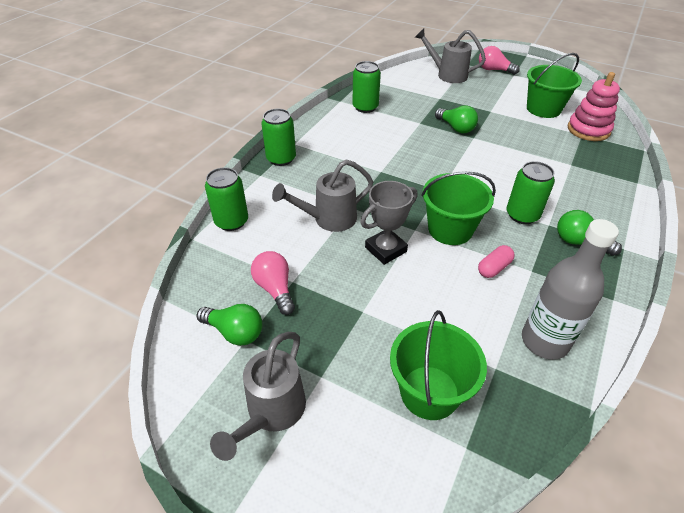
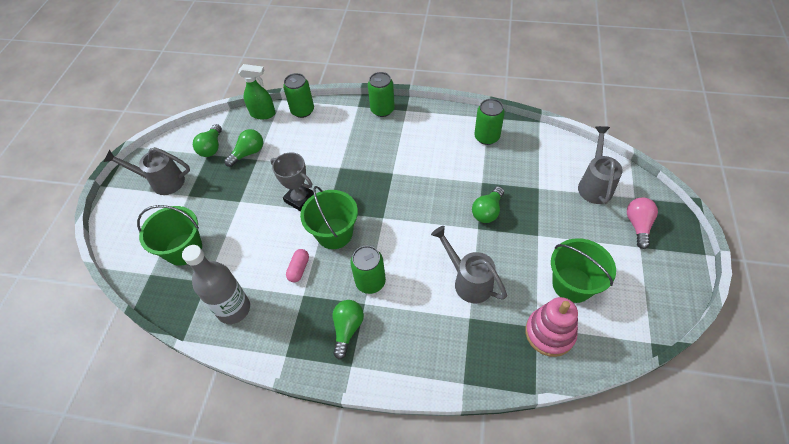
camera: 75 degrees right, 10 degrees up
pink light bulb [251,251,295,315] -> green light bulb [224,129,263,167]
grey watering can [272,160,373,232] -> grey watering can moved to [431,226,507,303]
pink capsule [478,245,515,278] -> pink capsule turned 75 degrees clockwise [286,249,309,282]
none -> green spray bottle [238,64,276,120]

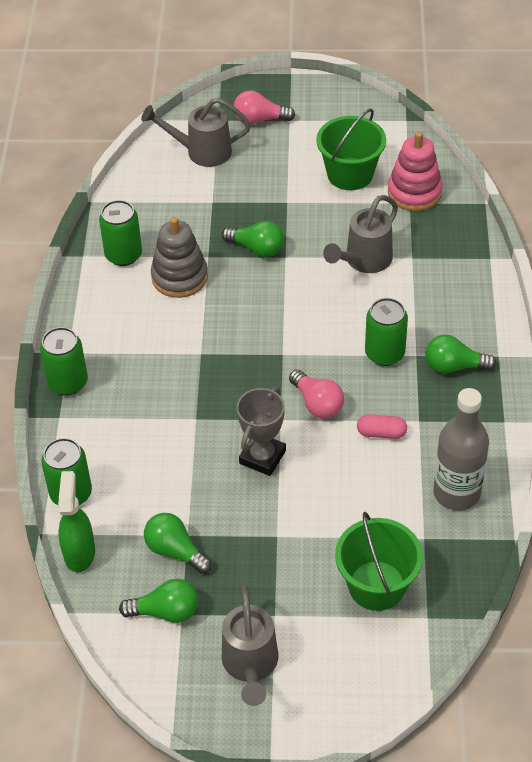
camera: 100 degrees left, 5 degrees down
green bucket [300,186,358,249] -> pink light bulb [289,370,344,419]
none -> grey stacking toy [151,217,208,298]

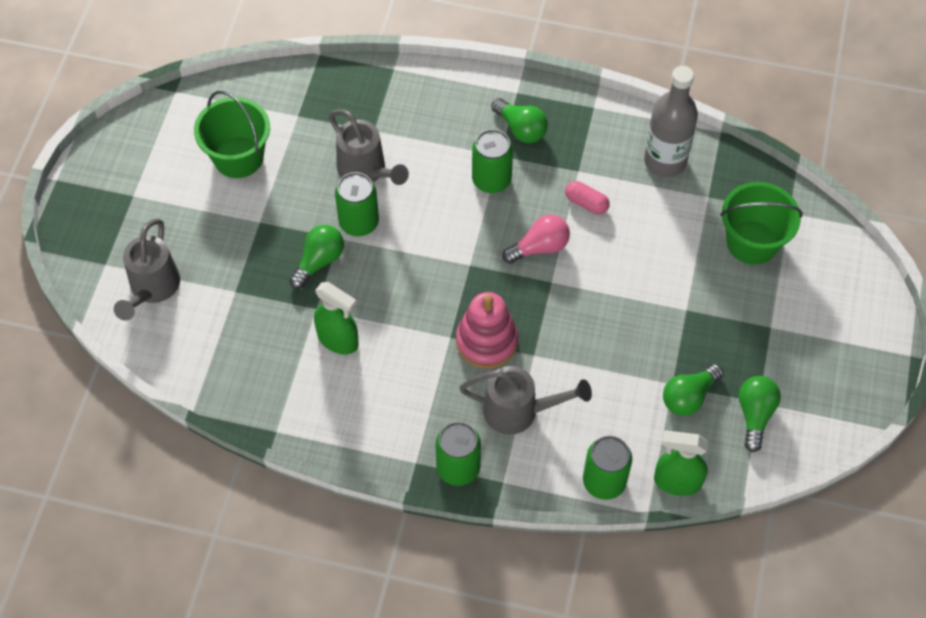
camera: 80 degrees left, 10 degrees up
green can [99,200,142,266] -> green can moved to [335,172,379,236]
grey stacking toy [151,217,208,298] -> green spray bottle [314,282,359,354]
grey watering can [222,584,278,706] -> grey watering can moved to [459,366,592,435]
pink light bulb [234,90,295,124] -> none
grey trophy [237,387,286,476] -> none
pink capsule [357,414,407,439] -> pink capsule turned 75 degrees counterclockwise [565,181,610,214]
pink stacking toy [388,131,443,211] -> pink stacking toy moved to [456,292,518,369]
green light bulb [425,335,496,373] -> green light bulb turned 60 degrees counterclockwise [491,98,548,143]

